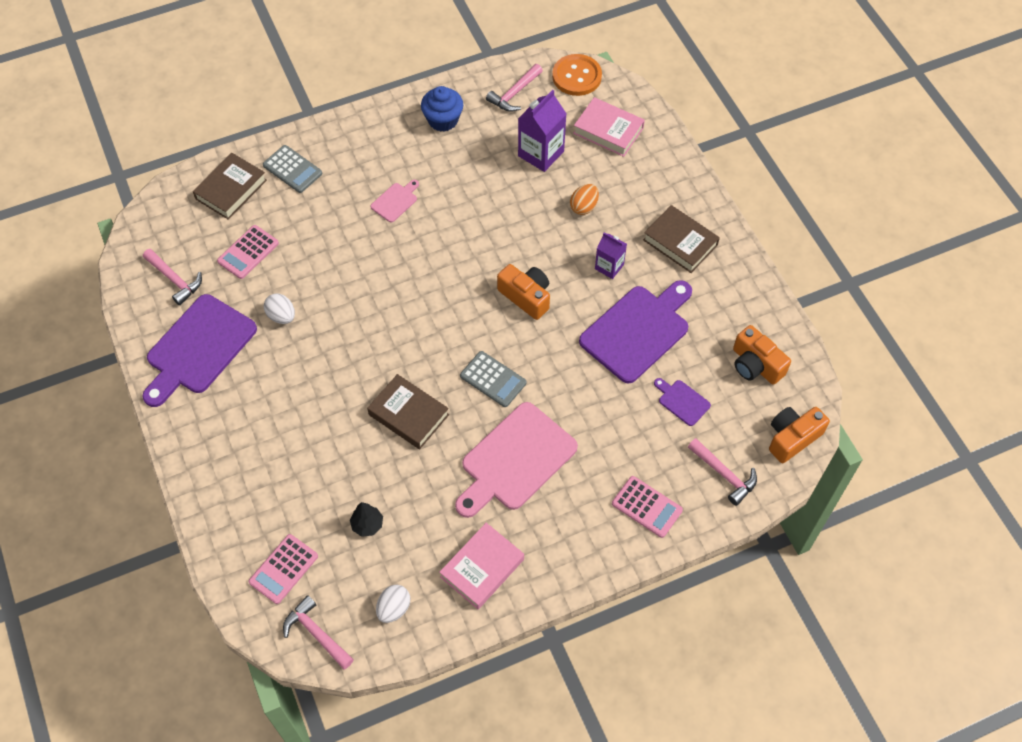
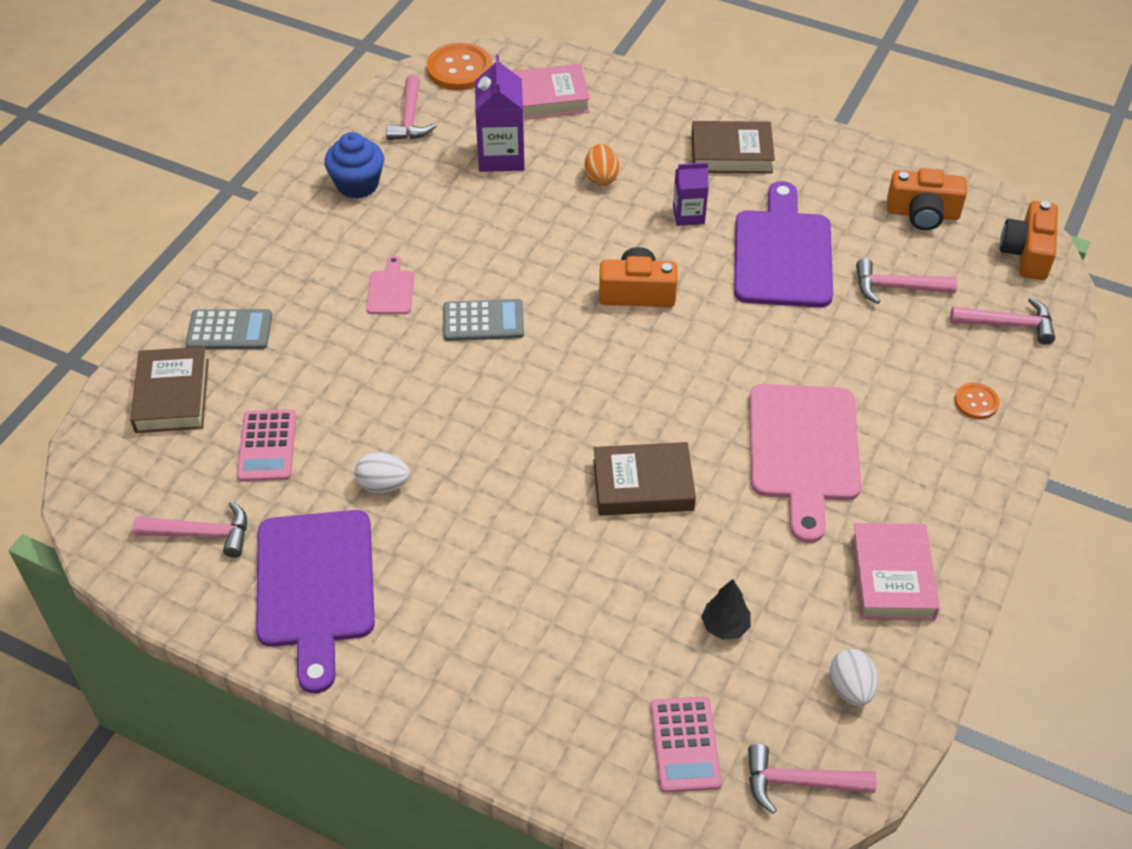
camera: 40 degrees left, 10 degrees down
grey calculator [460,351,527,407] -> grey calculator moved to [443,299,524,341]
pink calculator [612,476,683,538] -> orange button [954,383,1000,419]
purple cutting board [654,378,711,426] -> pink hammer [856,258,957,304]

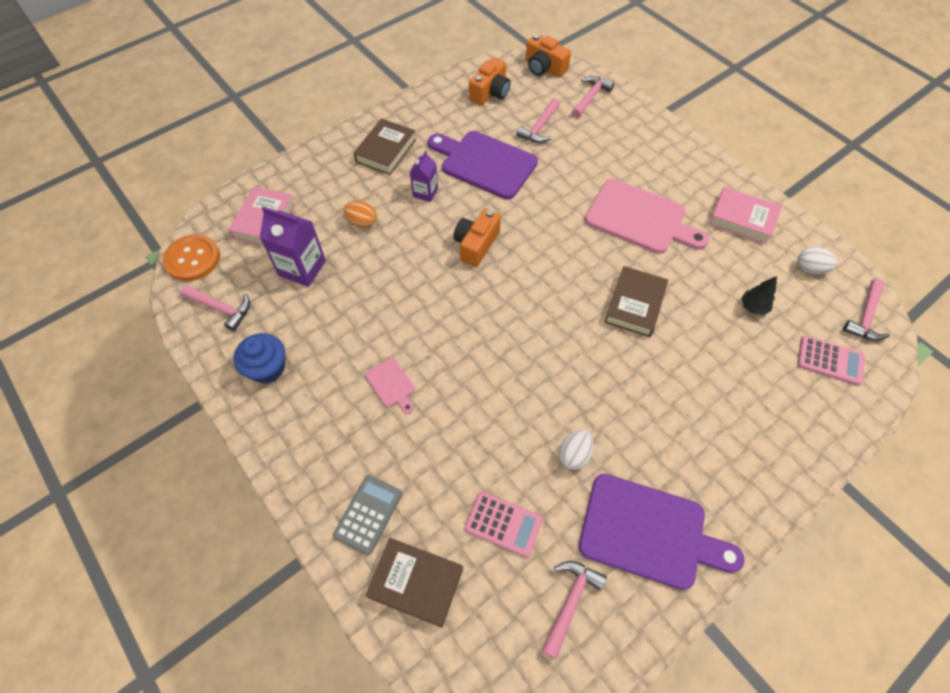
camera: 65 degrees left, 10 degrees up
pink cutting board [366,256,414,314] -> pink cutting board turned 150 degrees counterclockwise [365,358,415,414]
grey calculator [443,299,524,341] -> none
orange button [954,383,1000,419] -> none

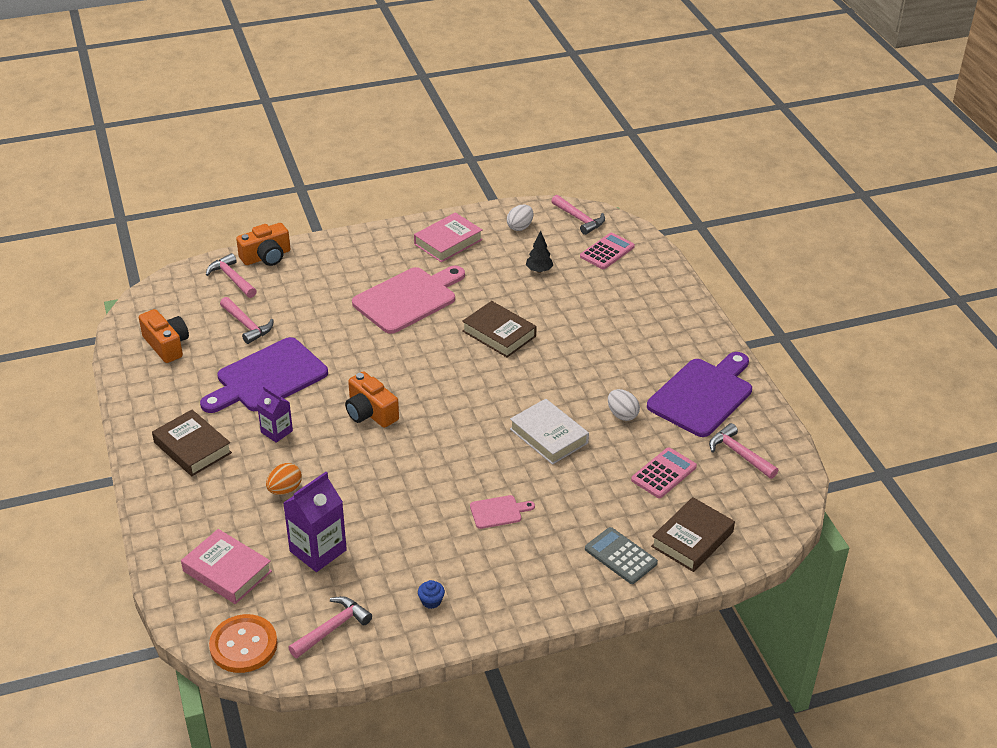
camera: 70 degrees left, 20 degrees down
blue cupcake [234,333,285,384] -> blue cupcake [418,580,445,609], size x0.50
orange camera [526,34,571,77] -> orange camera moved to [236,223,290,266]
none -> white book [510,399,589,465]

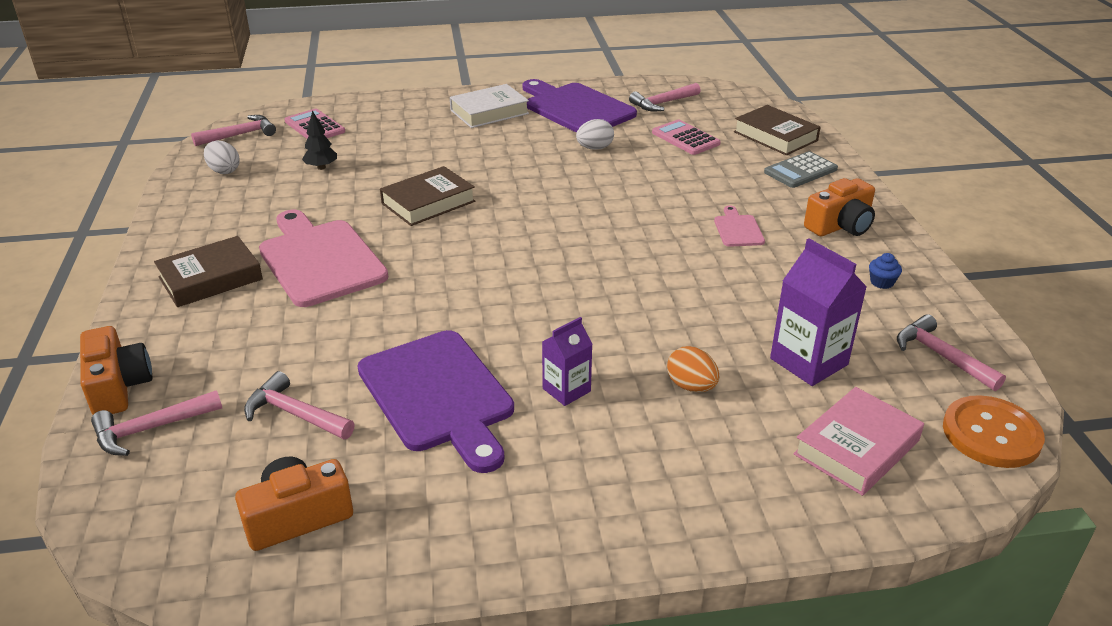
camera: 80 degrees left, 5 degrees down
brown book [152,410,232,476] -> brown book moved to [154,236,263,307]
pink hammer [220,297,273,344] -> pink hammer turned 120 degrees counterclockwise [244,371,355,440]
orange camera [345,371,399,428] -> orange camera moved to [804,178,875,236]
pink book [414,212,483,262] -> none
white book [510,399,589,465] -> white book moved to [450,84,529,128]

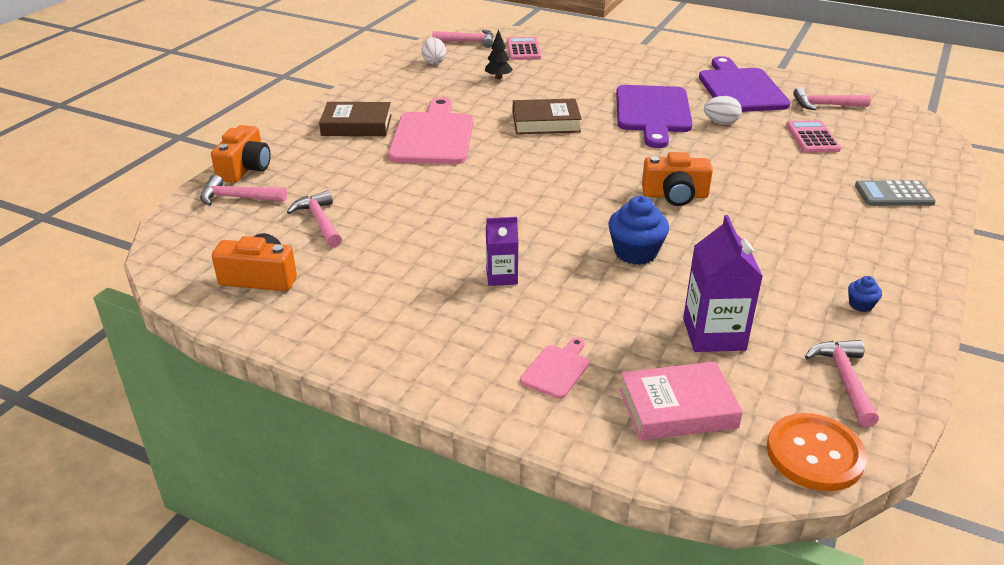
camera: 35 degrees right, 0 degrees up
purple cutting board [357,330,514,473] -> purple cutting board moved to [616,85,693,148]
white book [450,84,529,128] -> none
orange egg [667,346,719,392] -> none
pink cutting board [714,205,765,247] -> pink cutting board moved to [520,338,589,399]
brown book [734,105,821,155] -> none
orange camera [804,178,875,236] -> orange camera moved to [642,152,713,206]
none -> blue cupcake [608,196,669,265]

